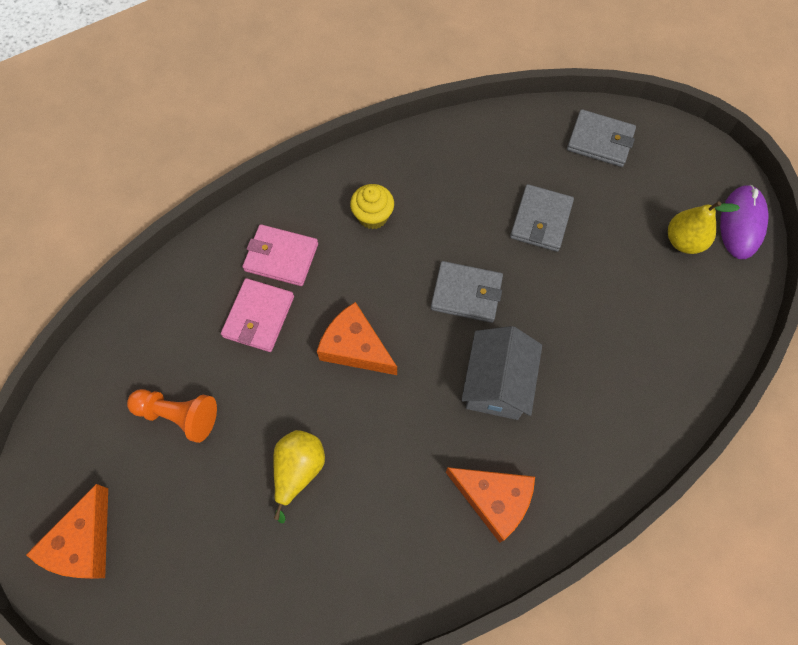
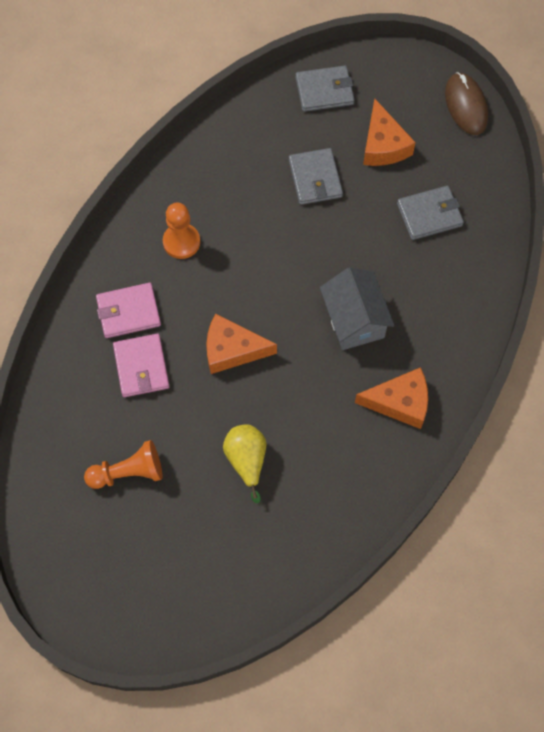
camera: 30 degrees left, 0 degrees up
orange cheese [26,484,108,579] -> orange cheese moved to [363,98,416,166]
yellow cupcake [350,184,394,229] -> orange pawn [163,203,200,259]
grey wallet [431,261,503,323] -> grey wallet moved to [397,186,464,240]
yellow pear [668,201,740,254] -> none
purple mouse [720,185,768,259] -> brown mouse [445,72,488,135]

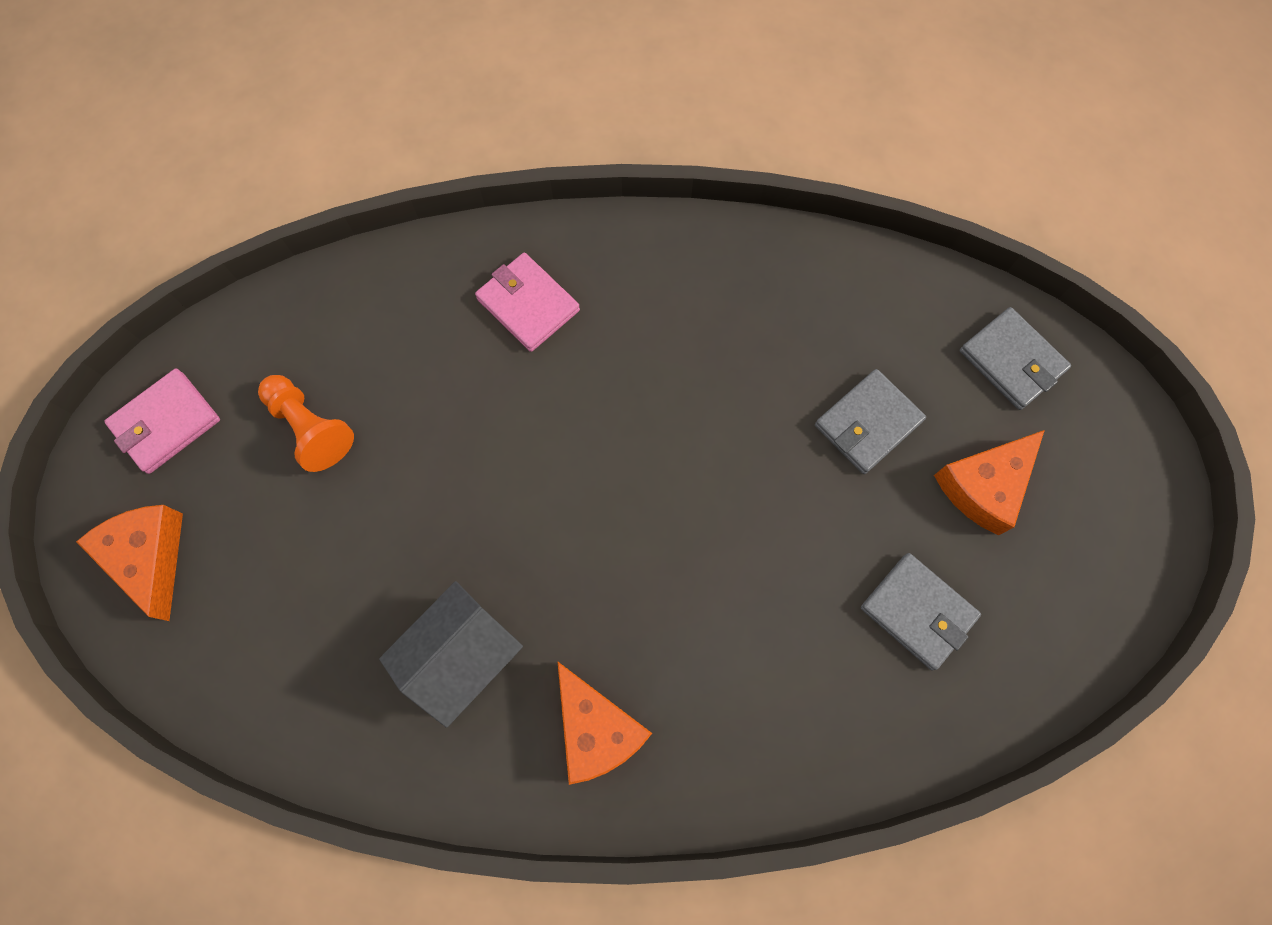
camera: 60 degrees right, 5 degrees up
pink wallet [113,334,170,397] -> pink wallet moved to [104,368,220,474]
orange pawn [163,203,200,259] -> none
orange cheese [206,314,277,374] -> orange cheese moved to [76,505,183,621]
yellow pear [223,424,267,503] -> none
grey house [320,267,394,350] -> grey house moved to [379,581,523,728]
brown mouse [445,72,488,135] -> none

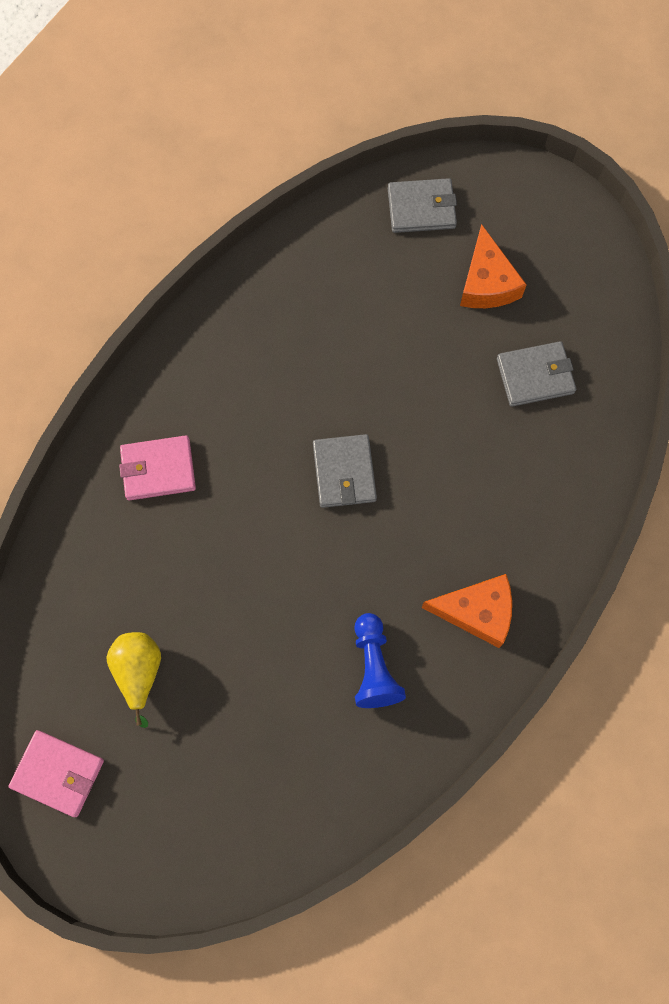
camera: 55 degrees left, 0 degrees up
orange cheese [76,505,183,621] -> none
pink wallet [104,368,220,474] -> pink wallet turned 60 degrees counterclockwise [8,730,104,817]
orange pawn [258,375,354,472] -> yellow pear [106,632,161,728]
grey house [379,581,523,728] -> blue pawn [354,613,406,708]
grey wallet [815,369,926,474] -> grey wallet moved to [313,434,377,508]

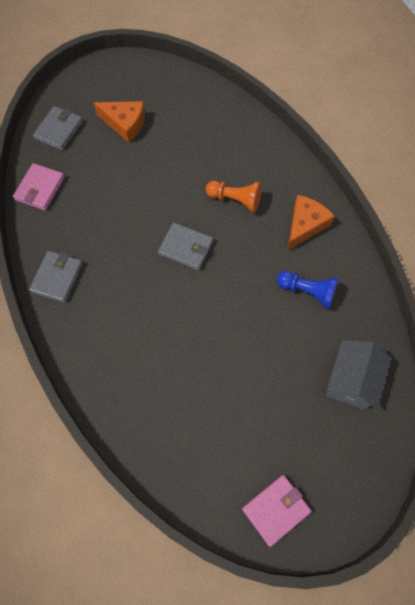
camera: 60 degrees left, 5 degrees down
yellow pear [106,632,161,728] -> none
pink wallet [119,435,196,501] -> pink wallet moved to [13,163,65,210]
grey wallet [497,341,576,407] -> grey wallet moved to [29,251,83,303]
none -> orange pawn [206,181,262,213]
none -> grey house [326,340,391,410]

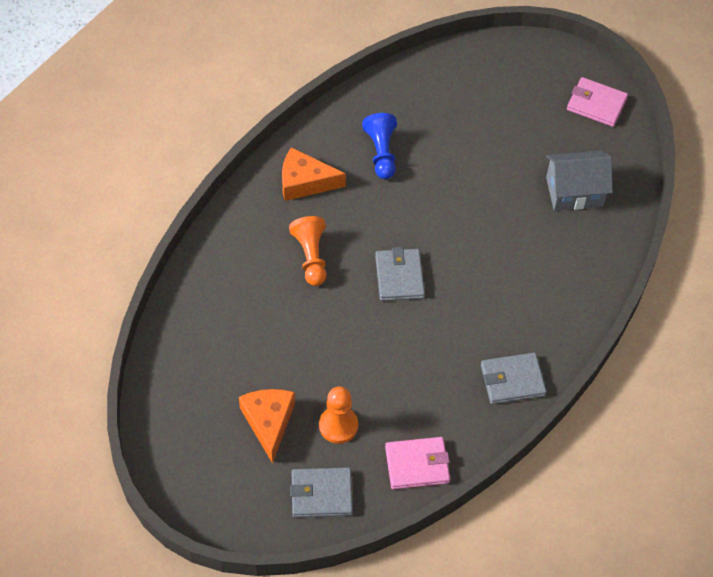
camera: 120 degrees left, 10 degrees down
grey house [326,340,391,410] -> grey house moved to [546,151,613,211]
none -> orange pawn [319,386,358,444]

